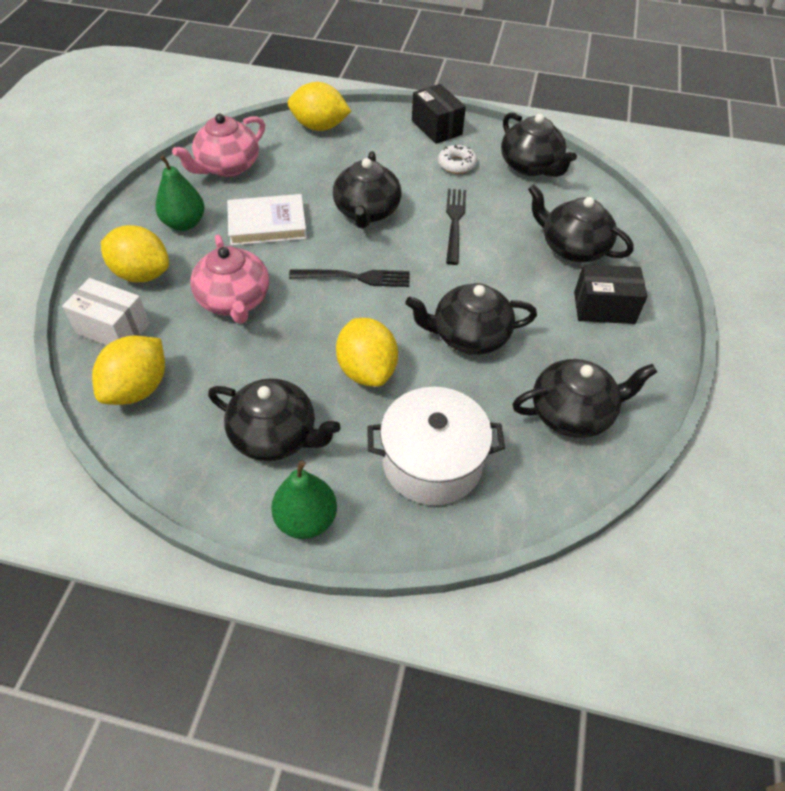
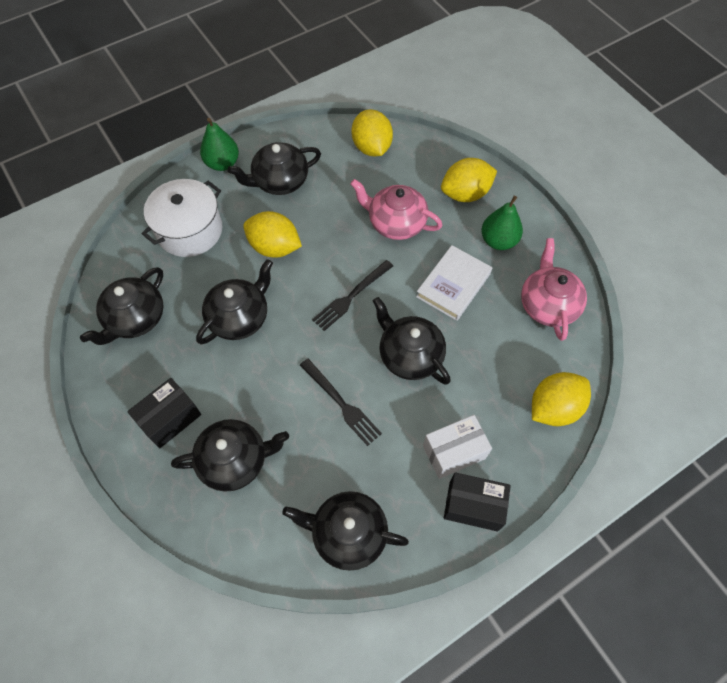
camera: 135 degrees right, 10 degrees up
white box [62,278,150,345] -> white box moved to [423,415,492,479]
white donut [438,145,477,174] -> none

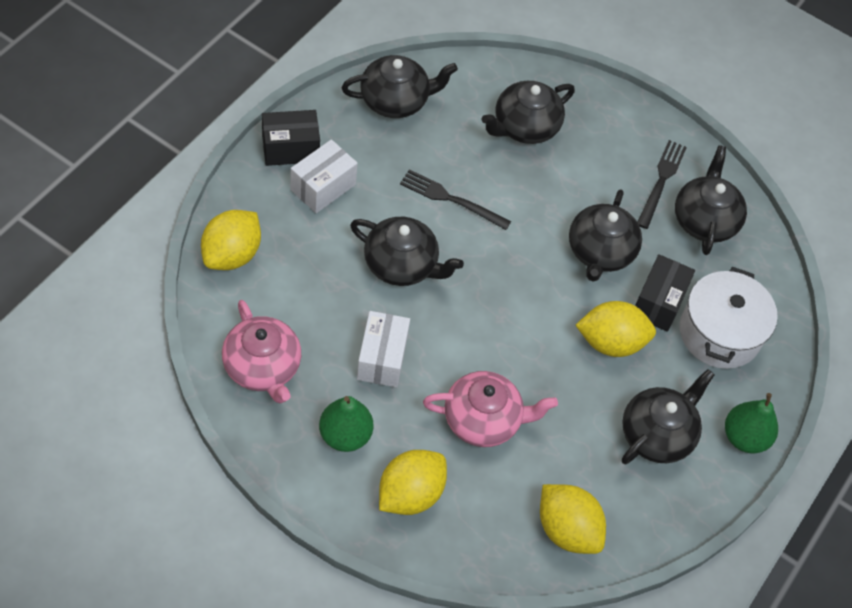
camera: 150 degrees right, 5 degrees down
black box [127,378,201,448] -> black box moved to [635,254,695,332]
black fork [312,260,393,331] -> black fork moved to [637,140,687,229]
white book [416,245,492,321] -> white box [357,311,410,387]

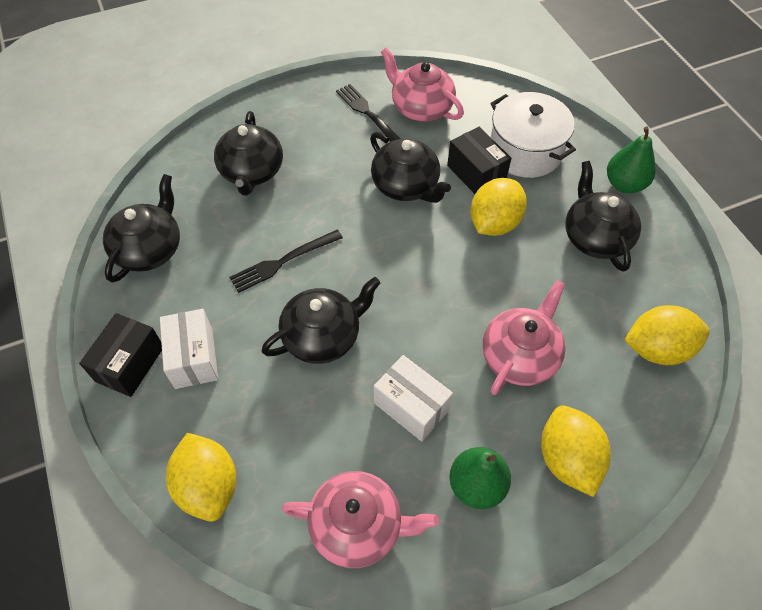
camera: 50 degrees left, 0 degrees up
black teapot [675,145,747,255] -> pink teapot [381,48,464,122]

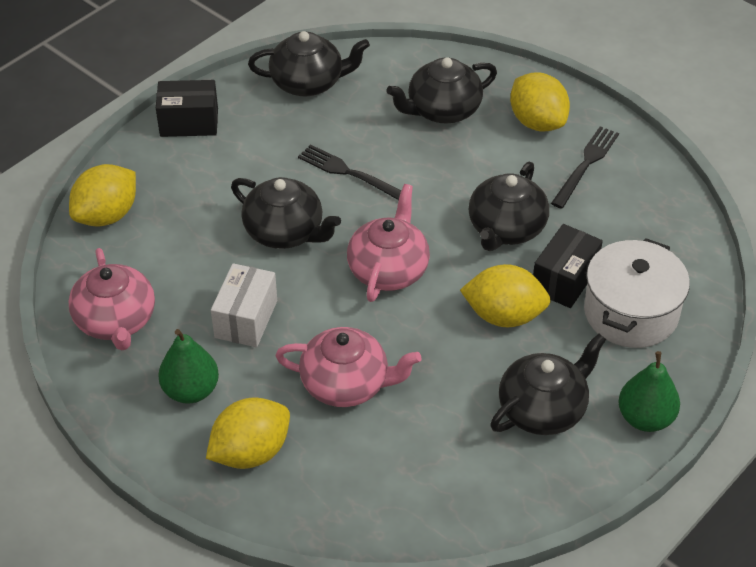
camera: 65 degrees right, 10 degrees down
white box [160,309,218,389] -> none
pink teapot [381,48,464,122] -> pink teapot moved to [347,184,430,302]
yellow lemon [625,305,710,365] -> yellow lemon moved to [510,72,570,131]

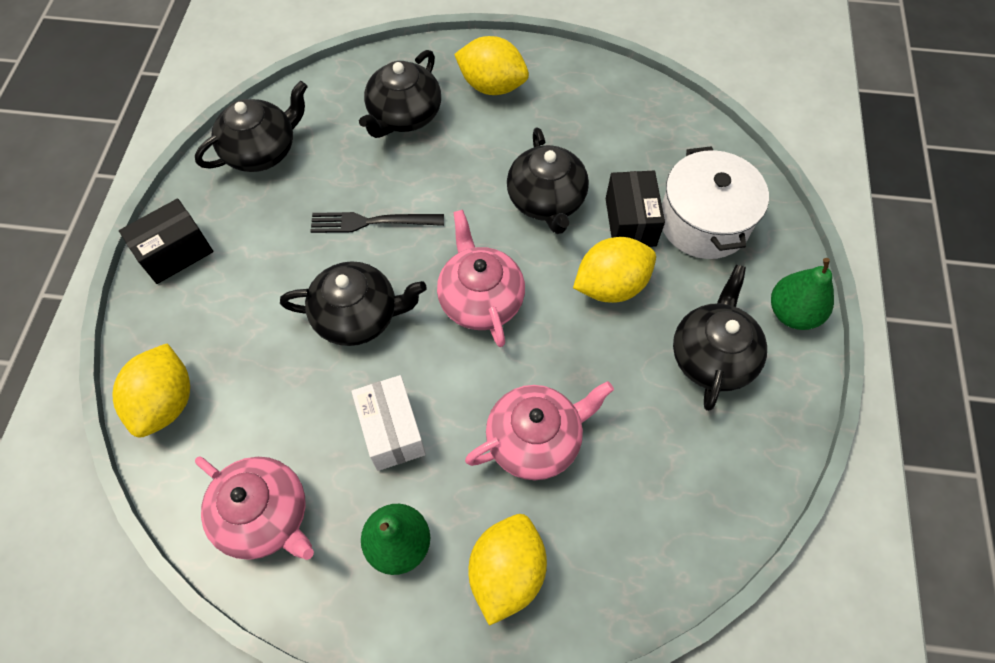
camera: 35 degrees left, 15 degrees up
black fork [551,126,619,209] -> none

